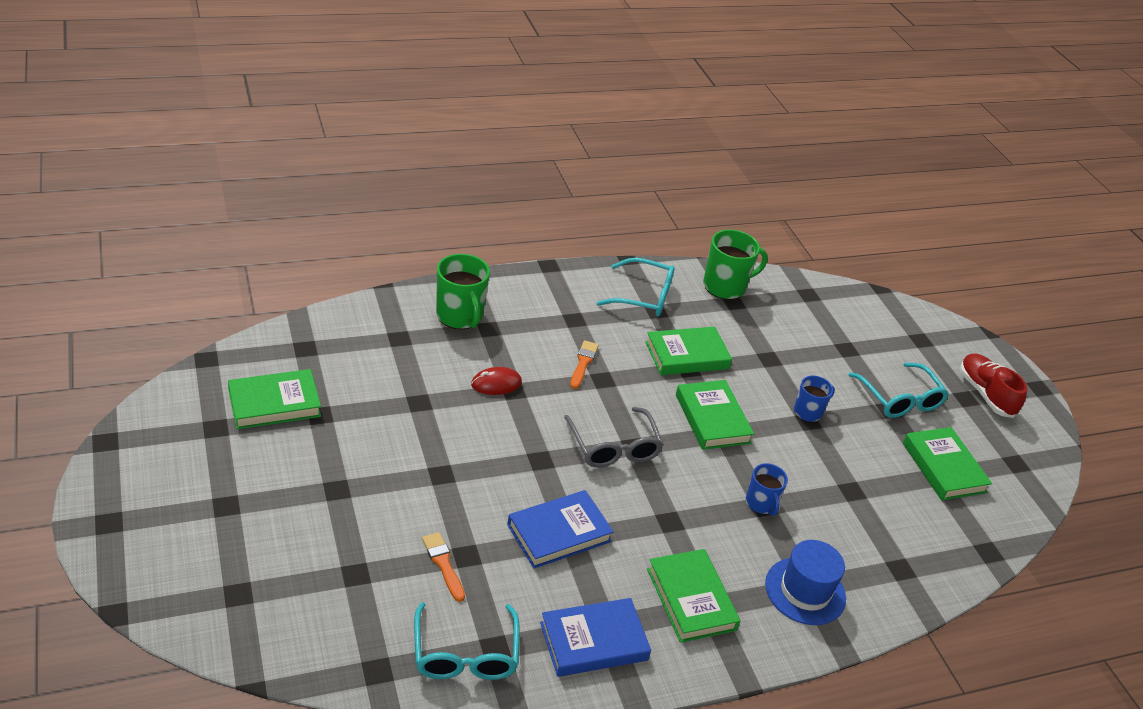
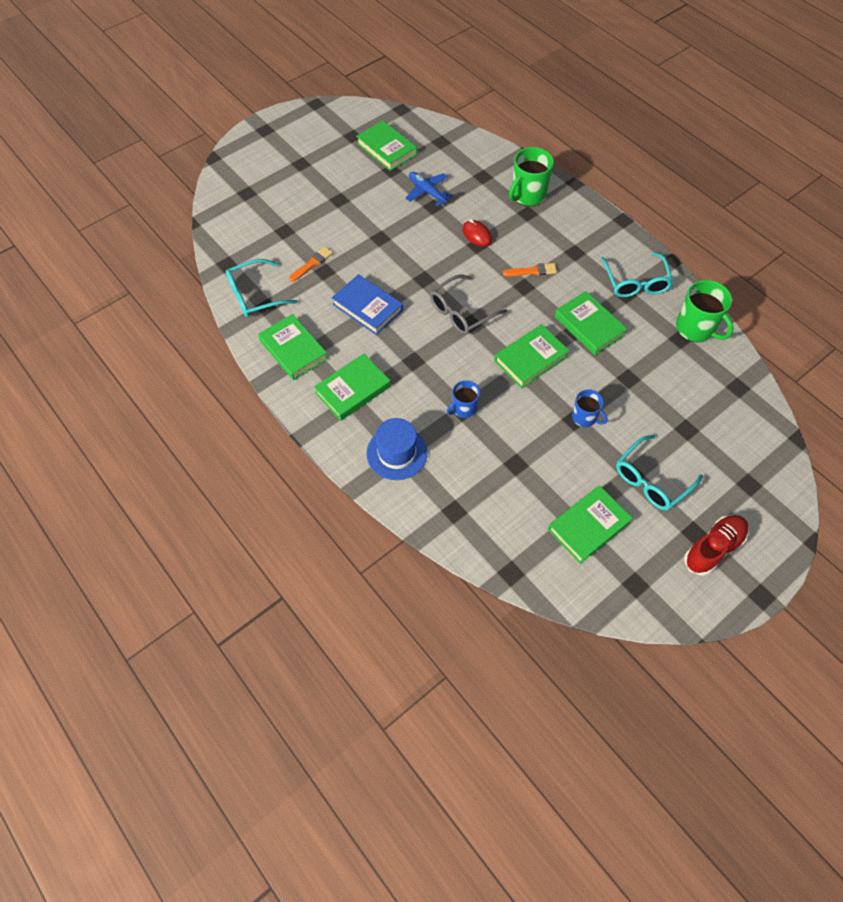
camera: 75 degrees right, 20 degrees up
blue book [540,598,651,677] -> green book [258,314,328,380]
none -> blue plane [406,172,453,206]

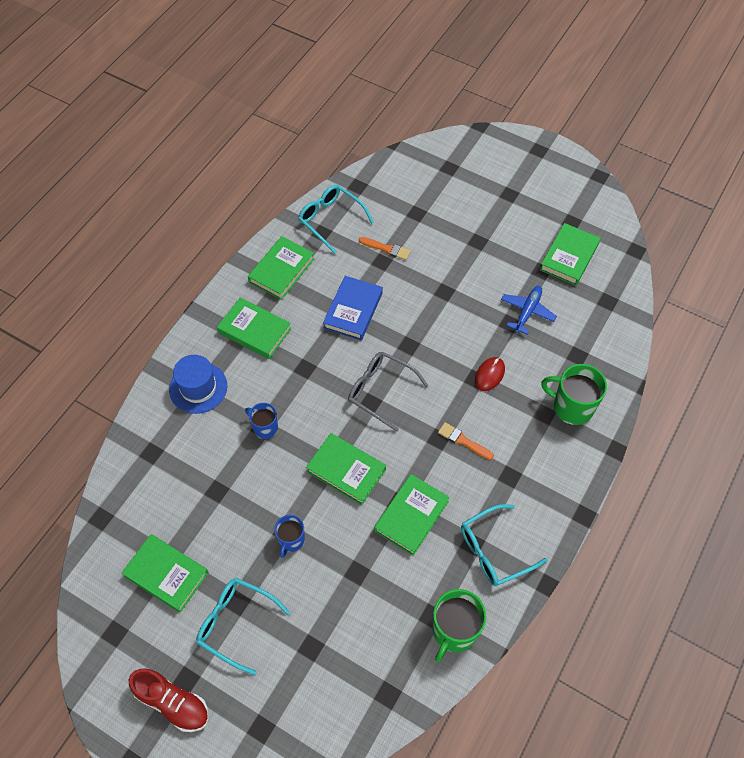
camera: 70 degrees right, 0 degrees up
orange brush [503,263,557,277] -> orange brush turned 150 degrees clockwise [438,422,494,460]

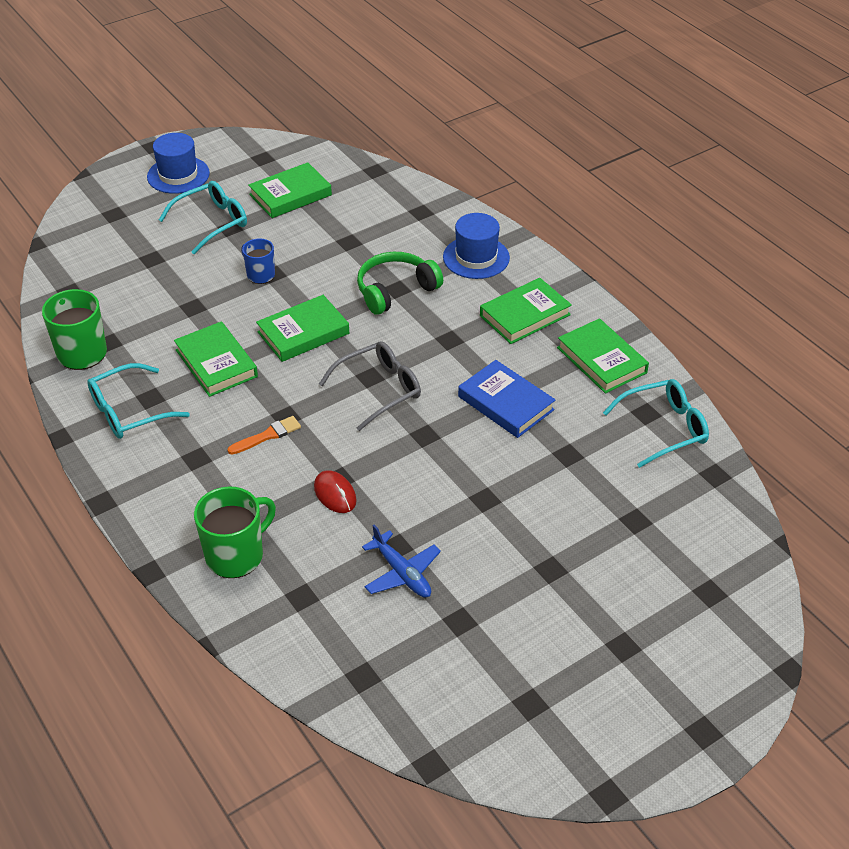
camera: 115 degrees right, 15 degrees down
red shoe [129,669,209,732] -> blue hat [147,133,210,194]
blue mug [245,403,278,439] -> green headphones [357,252,443,315]
orange brush [359,237,411,260] -> none
turquoise glasses [461,504,548,586] -> turquoise glasses turned 120 degrees counterclockwise [87,363,190,439]
green book [540,223,601,286] -> none

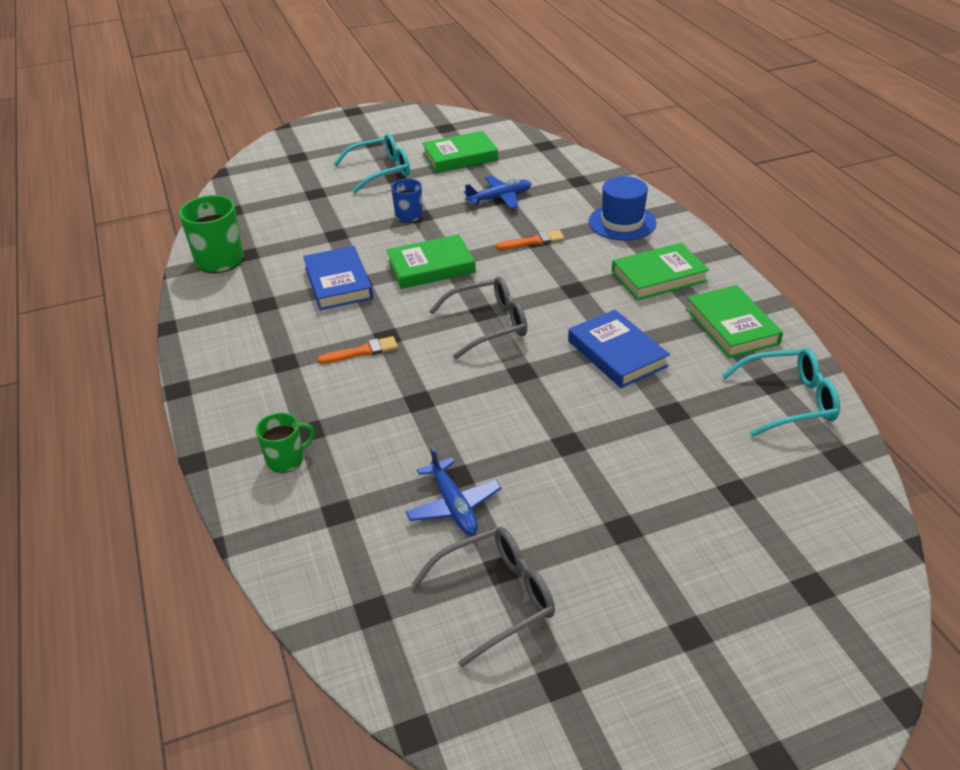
camera: 15 degrees right, 5 degrees down
turquoise glasses [87,363,190,439] -> none
blue hat [147,133,210,194] -> none
green book [174,321,258,397] -> blue book [303,246,373,310]
green mug [194,486,276,578] -> green mug [256,412,315,473], size x0.60
red mouse [314,470,357,513] -> none
green headphones [357,252,443,315] -> orange brush [496,230,565,250]
none -> grey glasses [412,527,555,668]
none -> blue plane [463,176,531,209]

